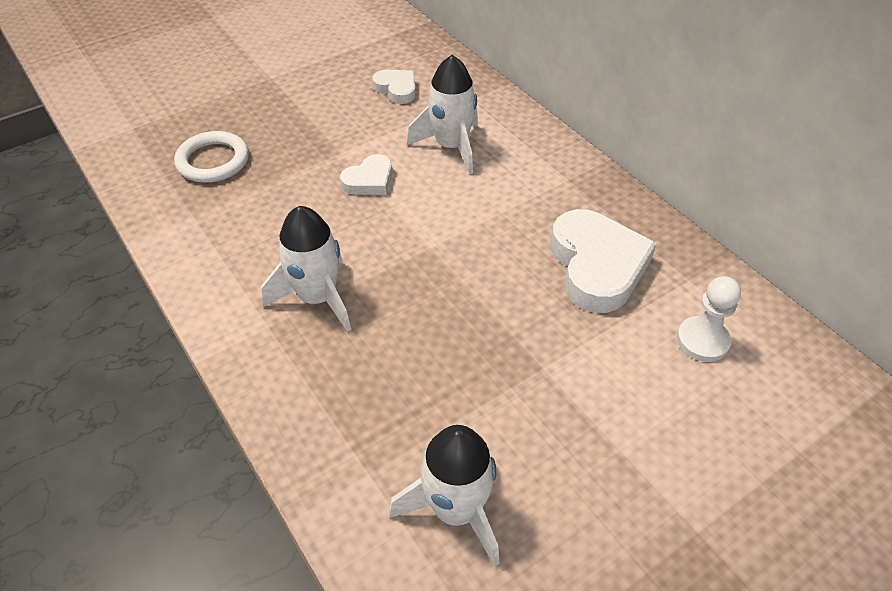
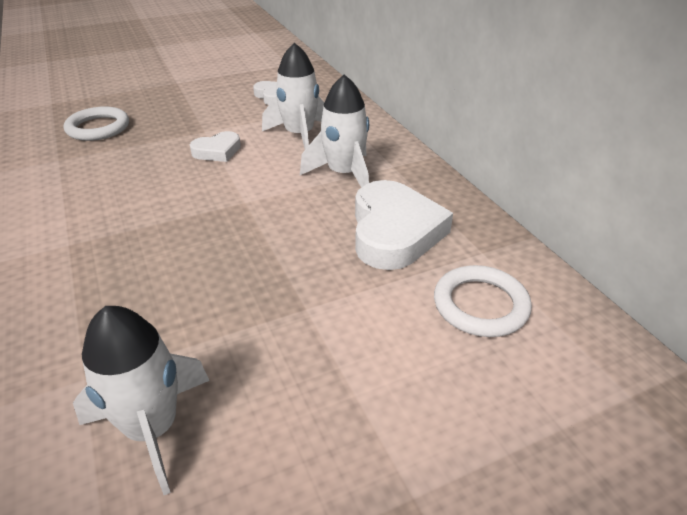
camera: 10 degrees right, 10 degrees down
white rocket [261,206,351,332] -> white rocket moved to [300,74,369,187]
white pawn [677,276,741,362] -> white ring [434,265,532,337]

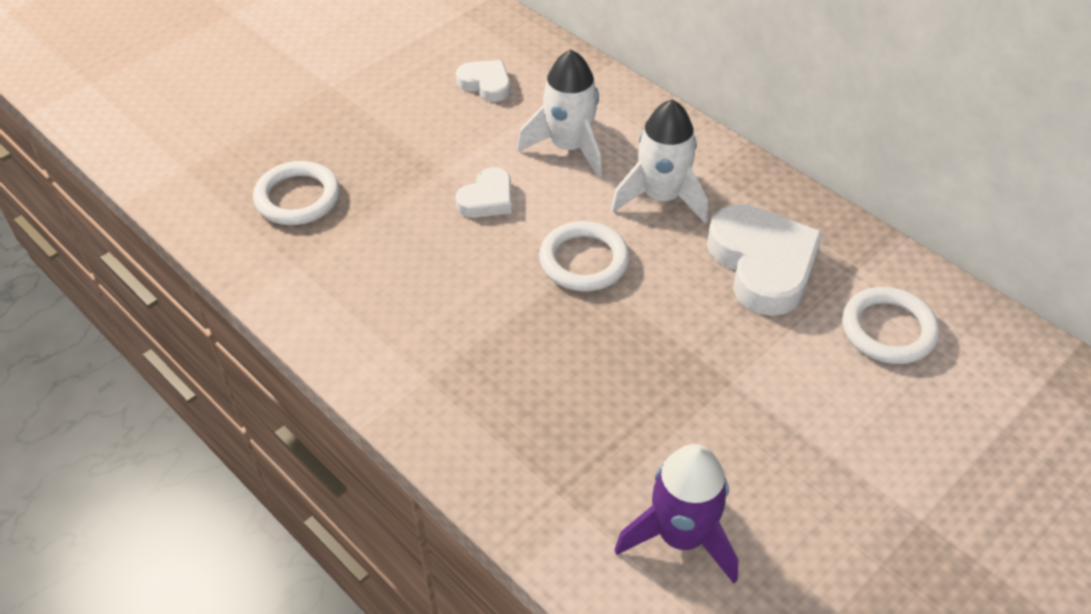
camera: 20 degrees left, 10 degrees up
white rocket [73,306,209,495] -> purple rocket [615,444,738,584]
none -> white ring [539,221,630,291]

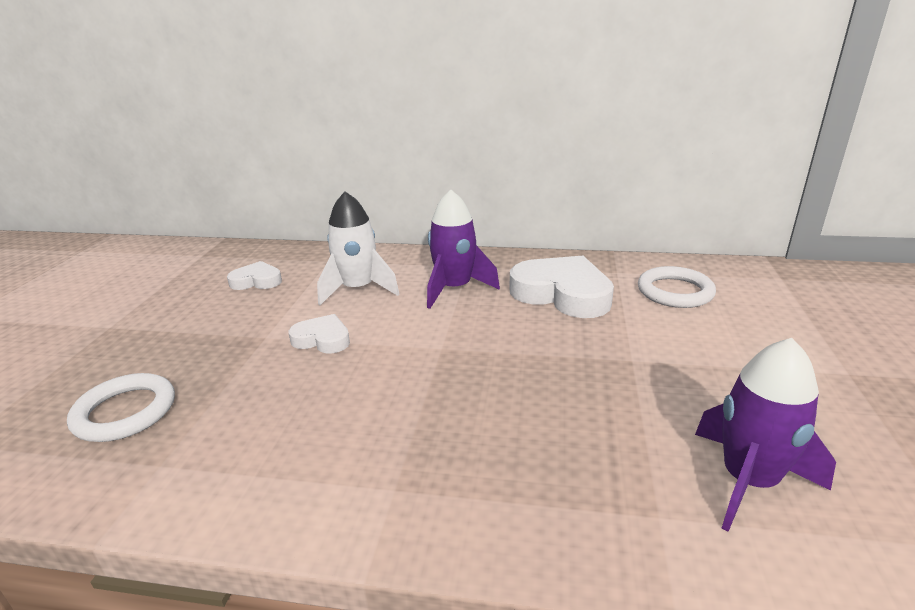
camera: 35 degrees left, 20 degrees down
white heart [455,167,511,218] -> white heart turned 75 degrees counterclockwise [289,314,350,353]
white ring [539,221,630,291] -> none
white rocket [611,100,708,223] -> purple rocket [427,190,500,309]

